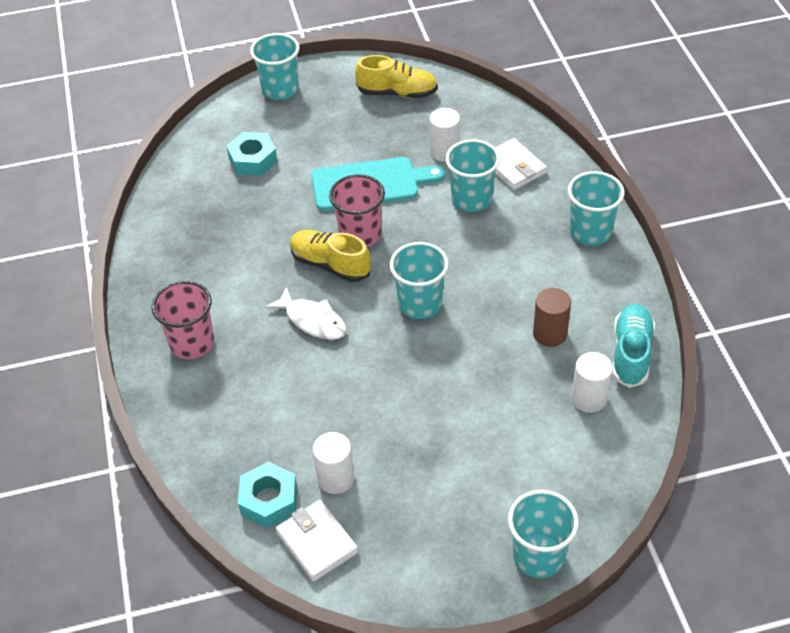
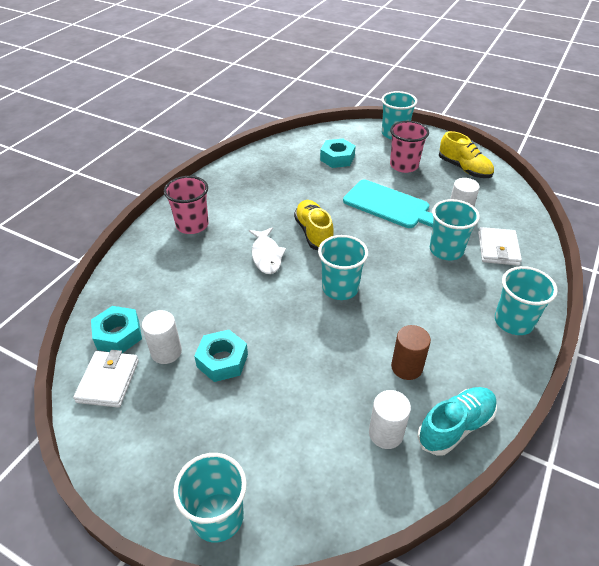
camera: 40 degrees right, 5 degrees down
pink cup [329,174,385,247] -> pink cup moved to [390,121,429,173]
none -> turquoise nut [194,330,248,382]

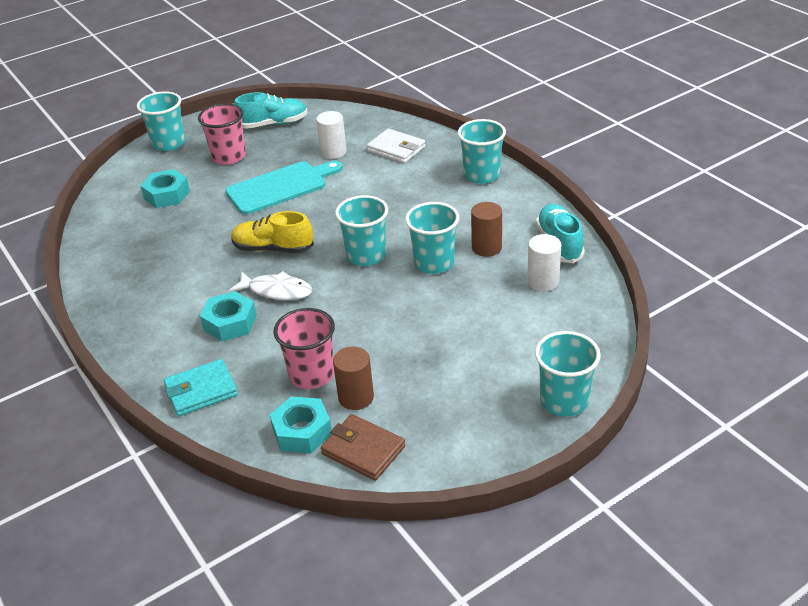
camera: 60 degrees left, 5 degrees down
white wallet [73,350,139,407] -> brown wallet [321,414,405,481]
white cylinder [142,310,182,364] -> brown cylinder [333,347,374,410]
pink cup [164,176,209,234] -> pink cup moved to [273,308,335,389]
turquoise nut [194,330,248,382] -> turquoise nut moved to [200,291,257,341]
turquoise cup [430,199,480,260] -> turquoise cup moved to [405,202,459,274]
yellow shoe [439,131,494,178] -> turquoise shoe [234,92,308,129]
none -> turquoise wallet [164,359,238,416]

